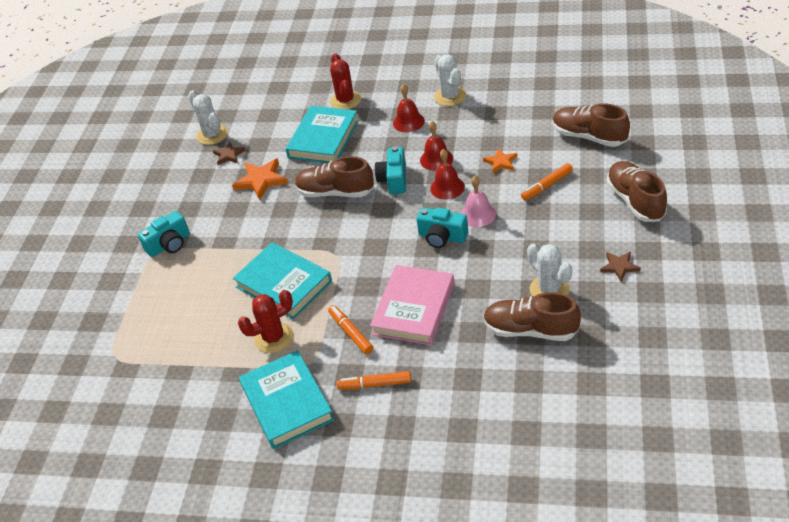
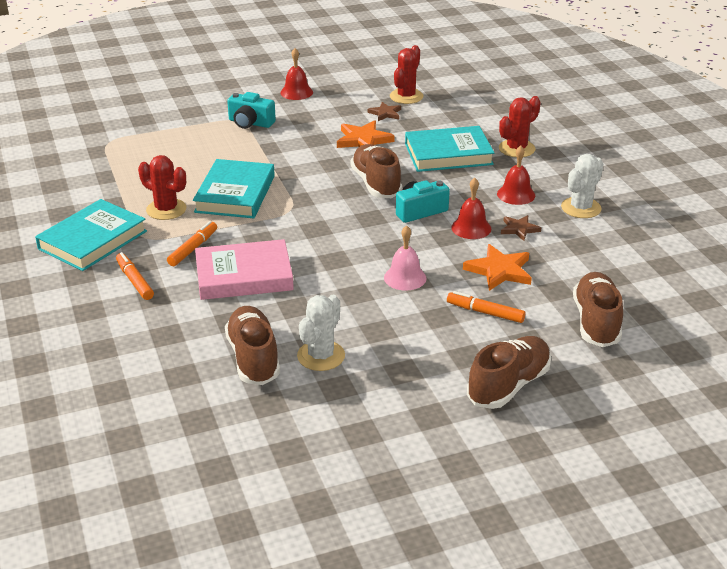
camera: 55 degrees right, 10 degrees down
white cactus [188,90,228,145] -> red cactus [390,45,423,104]
turquoise camera [416,207,468,248] -> none
red bell [430,149,465,200] -> red bell moved to [280,48,313,100]
orange star [483,148,518,173] -> orange star [463,244,532,291], size x1.63
brown star [600,251,641,282] -> brown star moved to [501,215,541,241]

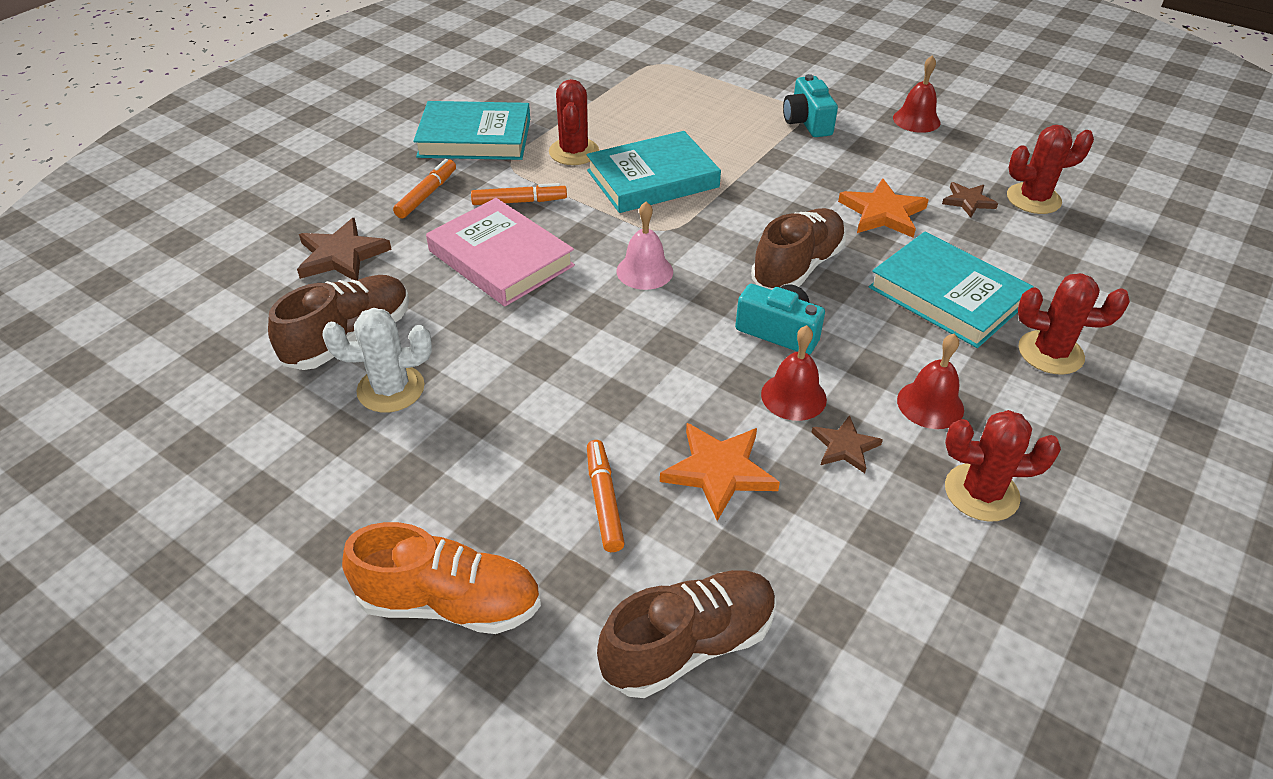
camera: 55 degrees right, 10 degrees up
pink bell [384,225,426,291] -> pink bell moved to [616,202,673,290]
brown shoe [467,336,551,409] -> orange shoe [342,522,541,634]
white cactus [561,154,603,218] -> red cactus [945,410,1061,522]
none -> brown star [297,218,392,281]

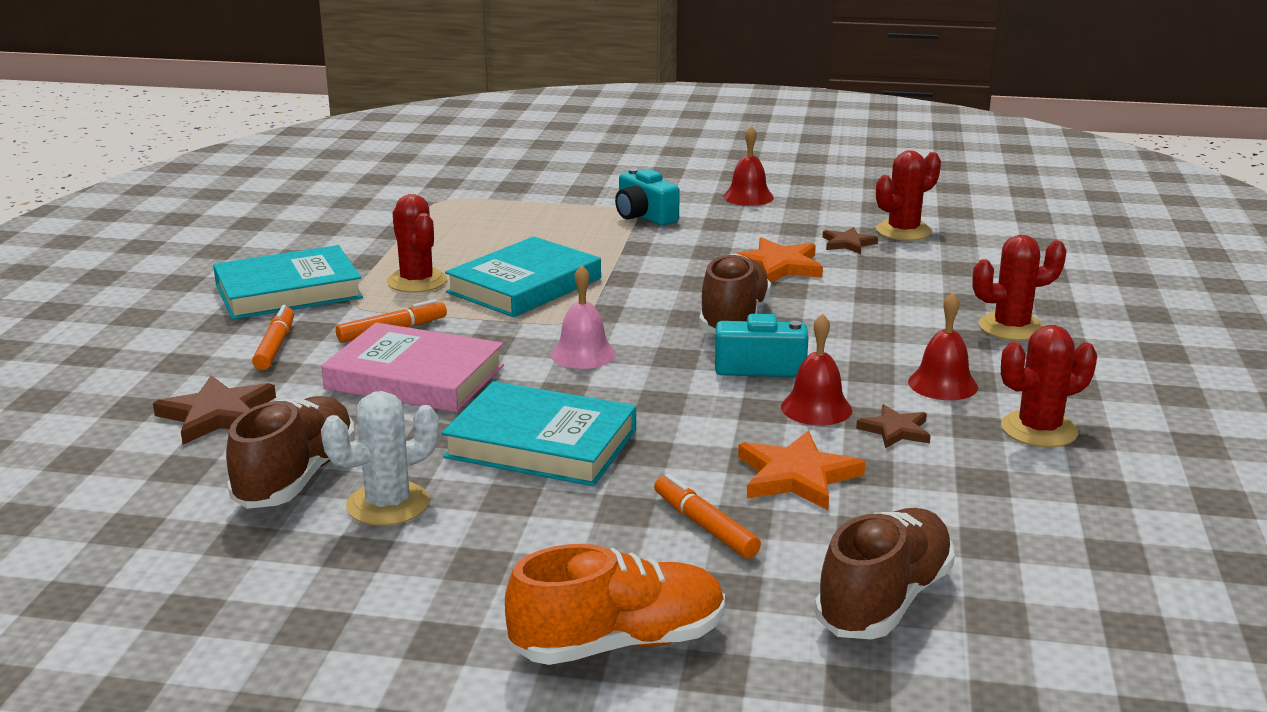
camera: 25 degrees left, 20 degrees down
turquoise book [869,232,1034,348] -> turquoise book moved to [442,381,636,486]

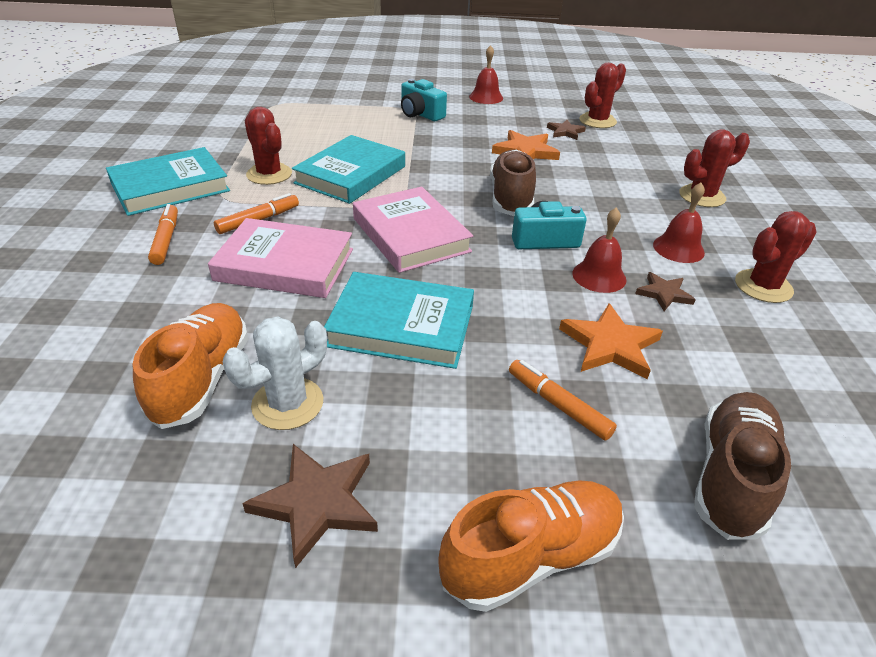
camera: 10 degrees left, 15 degrees up
brown star [153,375,276,444] -> brown star moved to [242,444,378,568]
brown shoe [226,396,355,509] -> orange shoe [133,303,248,429]
pink bell [551,265,616,369] -> pink book [353,187,473,273]

